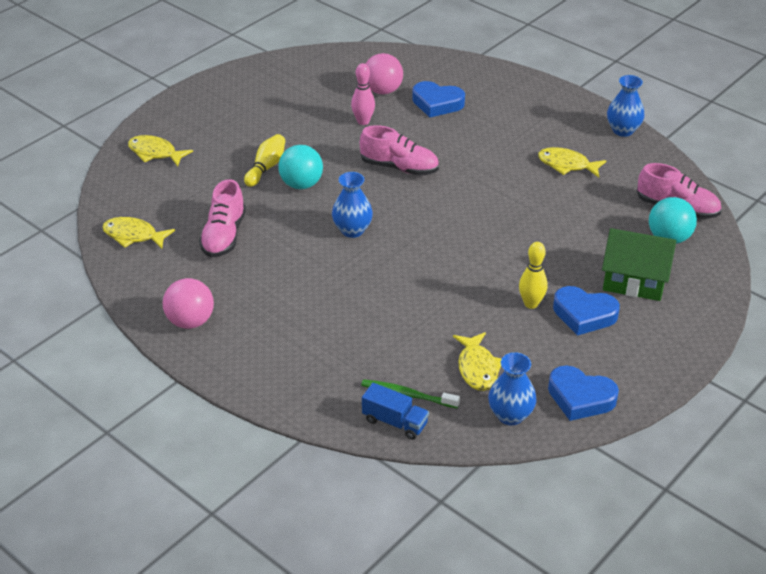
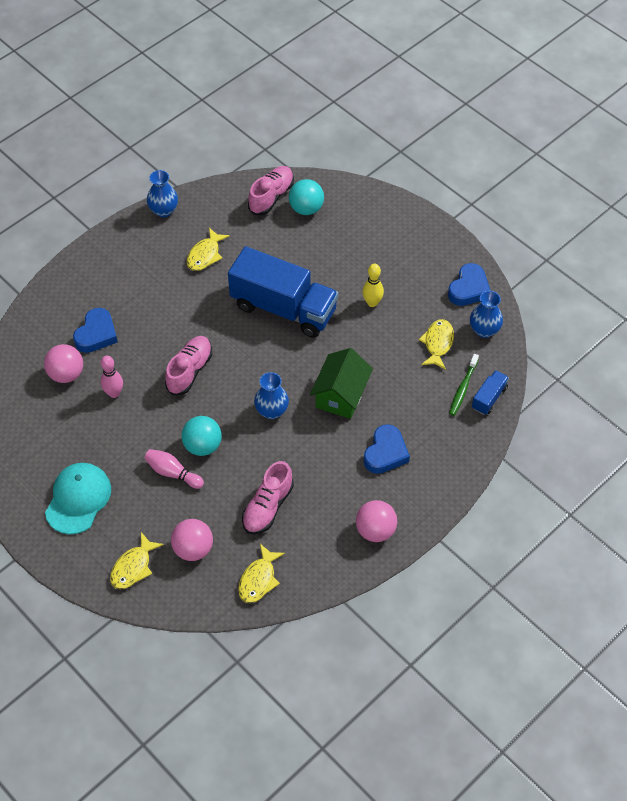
camera: 85 degrees left, 15 degrees up
pink shoe [199,179,246,258] -> pink shoe turned 105 degrees clockwise [242,461,294,534]
yellow bowling pin [244,134,285,187] -> pink bowling pin [144,449,204,489]
yellow fish [453,332,501,391] -> yellow fish turned 75 degrees counterclockwise [419,319,454,369]
blue heart [553,286,620,336] -> blue heart moved to [363,424,410,474]
green house [602,228,676,301] -> green house moved to [310,348,373,419]
none -> turquoise cap [45,463,111,534]
none -> pink ball [171,519,213,561]
none -> blue truck [228,246,338,338]

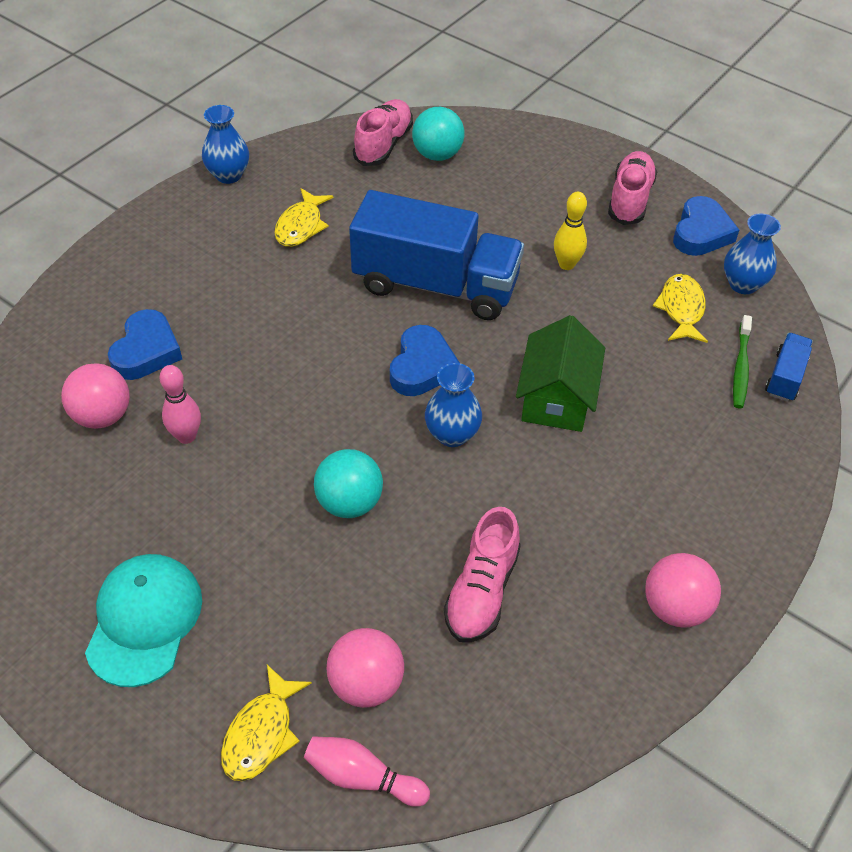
camera: 10 degrees left, 5 degrees down
pink bowling pin [144,449,204,489] -> pink bowling pin moved to [304,736,430,807]
pink shoe [165,336,212,395] -> pink shoe moved to [608,151,657,225]
yellow fish [238,544,285,603] -> none
blue heart [363,424,410,474] -> blue heart moved to [390,325,460,396]

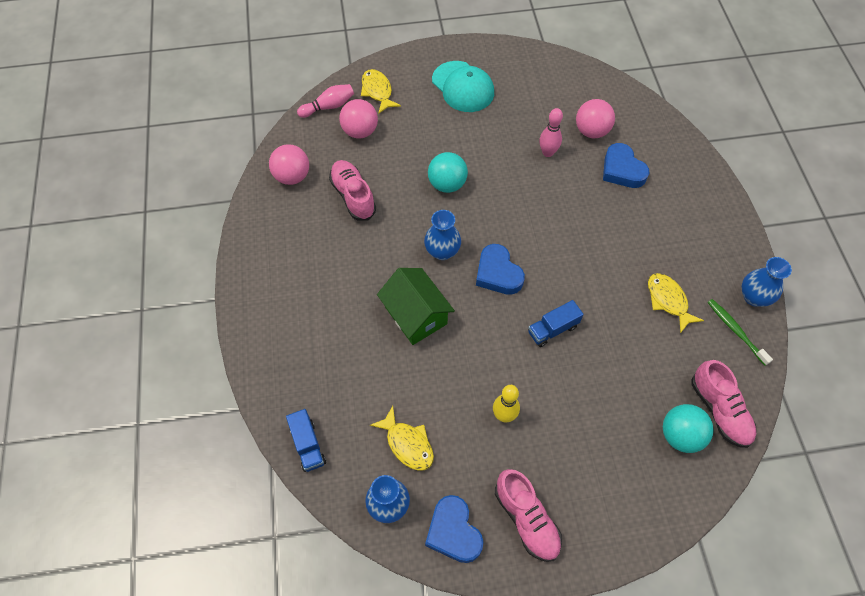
camera: 135 degrees right, 10 degrees up
blue truck [349,190,524,320] -> blue truck [528,300,584,347], size x0.42
pink ball [645,553,721,627] -> pink ball moved to [269,144,309,185]
green toothbrush [733,315,752,408] -> green toothbrush moved to [707,299,773,366]

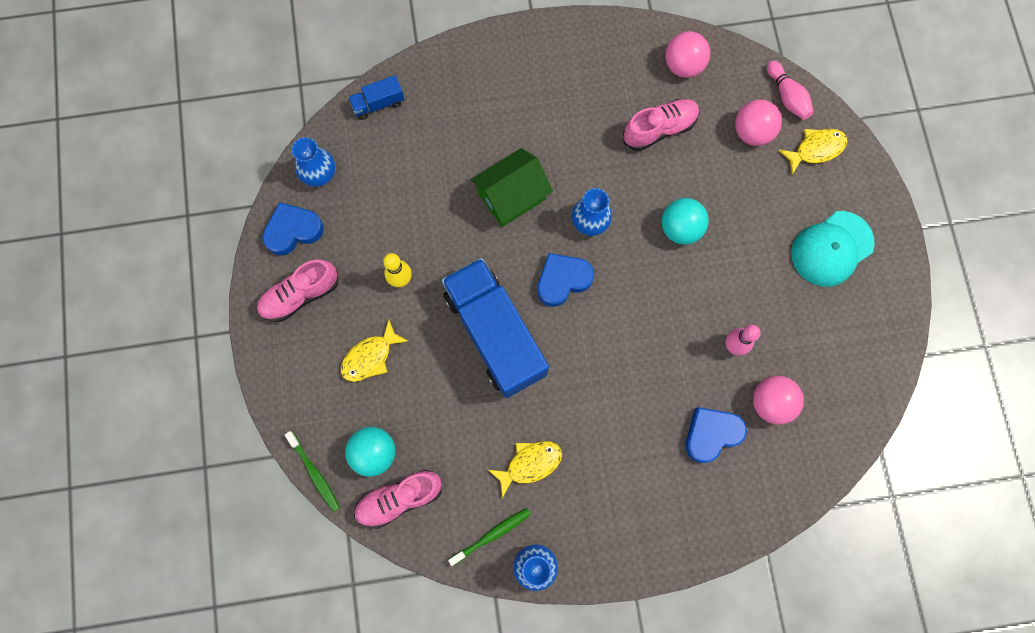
camera: 90 degrees right, 15 degrees up
yellow fish [370,406,434,471] -> yellow fish moved to [341,320,408,382]
blue truck [528,300,584,347] -> blue truck [442,258,549,398], size x2.35
none -> green toothbrush [285,431,340,512]

